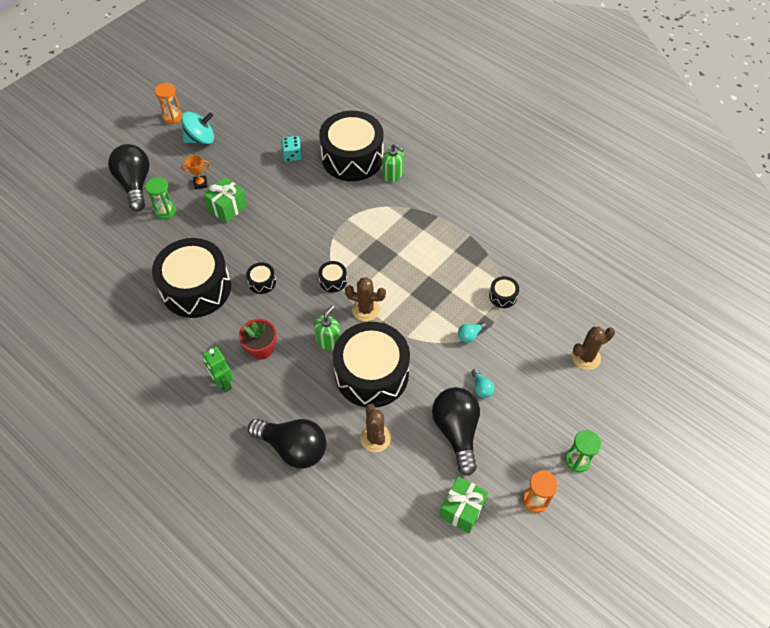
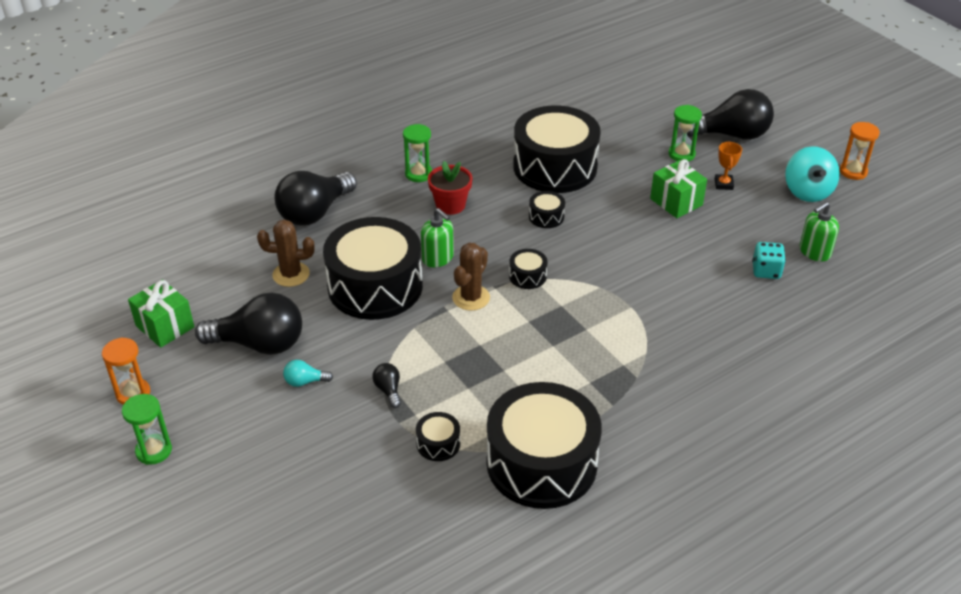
camera: 105 degrees right, 15 degrees down
green robot [203,346,233,393] -> green hourglass [403,124,432,182]
black drum [319,111,384,181] -> black drum moved to [487,382,602,509]
green soap dispenser [382,144,404,182] -> green soap dispenser moved to [799,202,839,262]
turquoise light bulb [458,322,487,343] -> black light bulb [372,363,401,408]
brown cactus [572,327,615,370] -> none

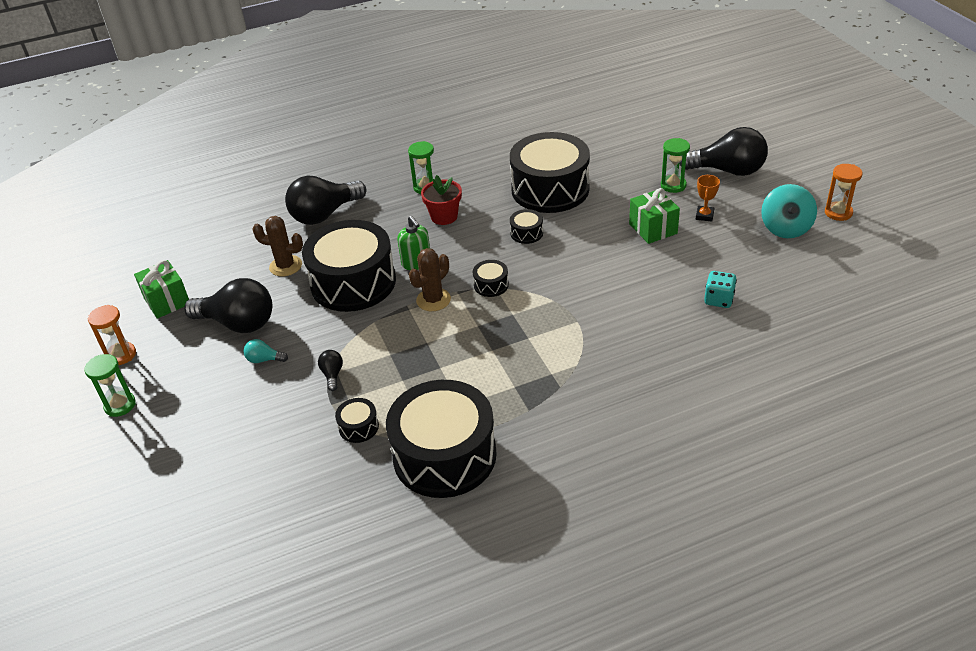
camera: 15 degrees right, 0 degrees up
green soap dispenser [799,202,839,262] -> none

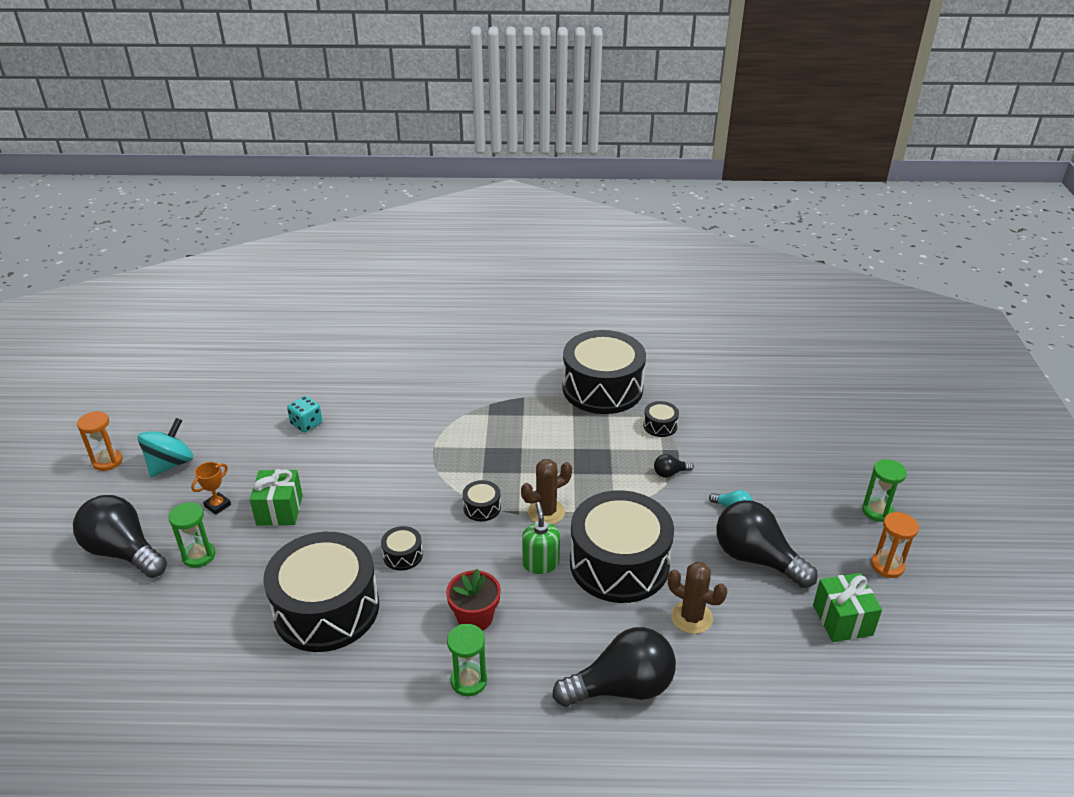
camera: 160 degrees left, 5 degrees down
black light bulb [318,350,343,391] -> black light bulb turned 60 degrees clockwise [654,454,694,478]

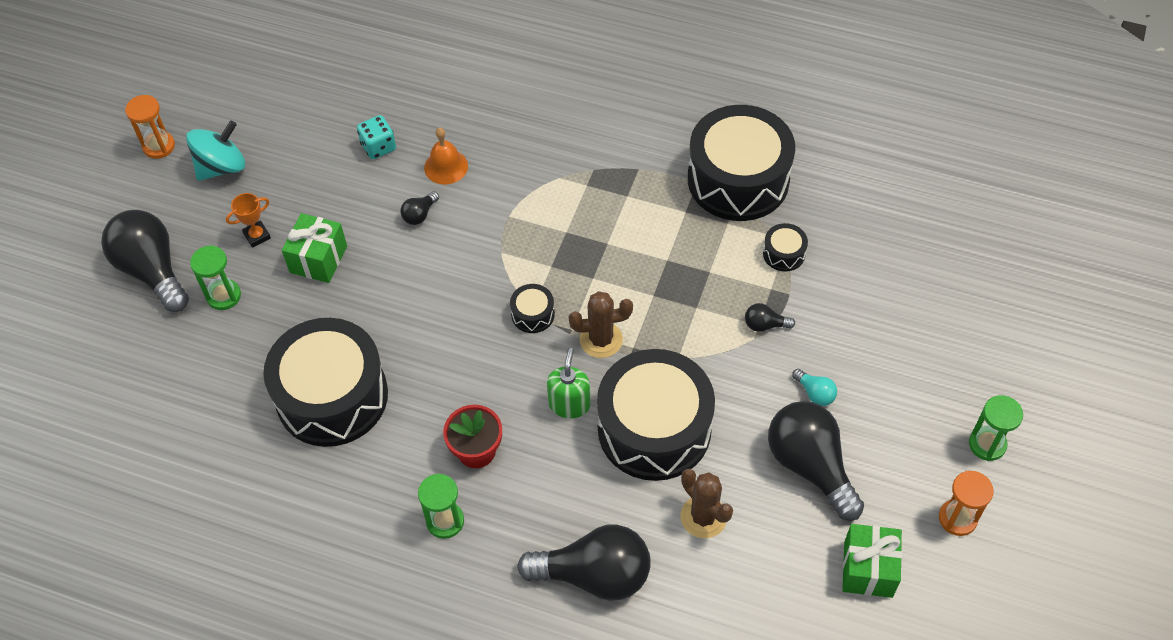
camera: 20 degrees right, 20 degrees up
black drum [381,526,423,571] -> none
none -> black light bulb [400,191,439,225]
none -> orange bell [424,128,468,184]

